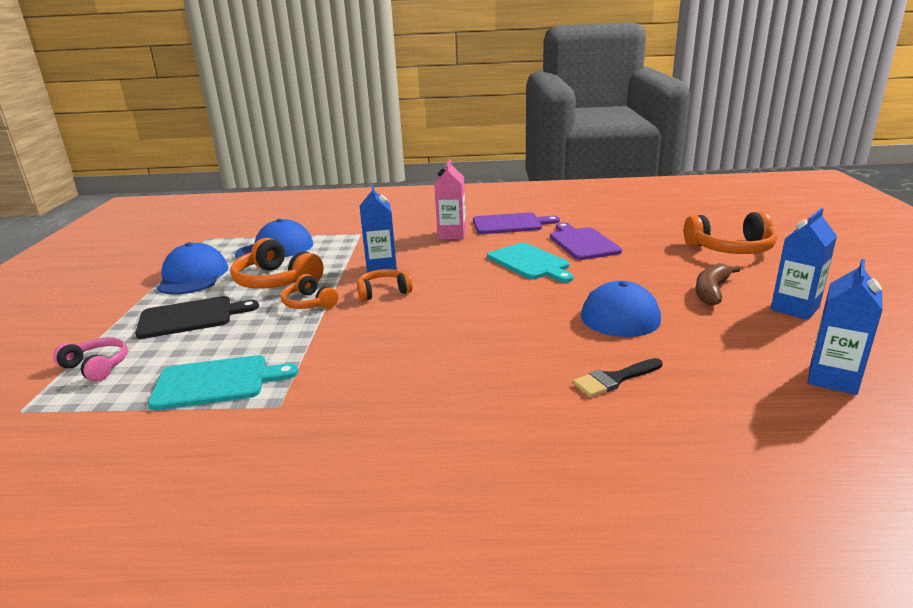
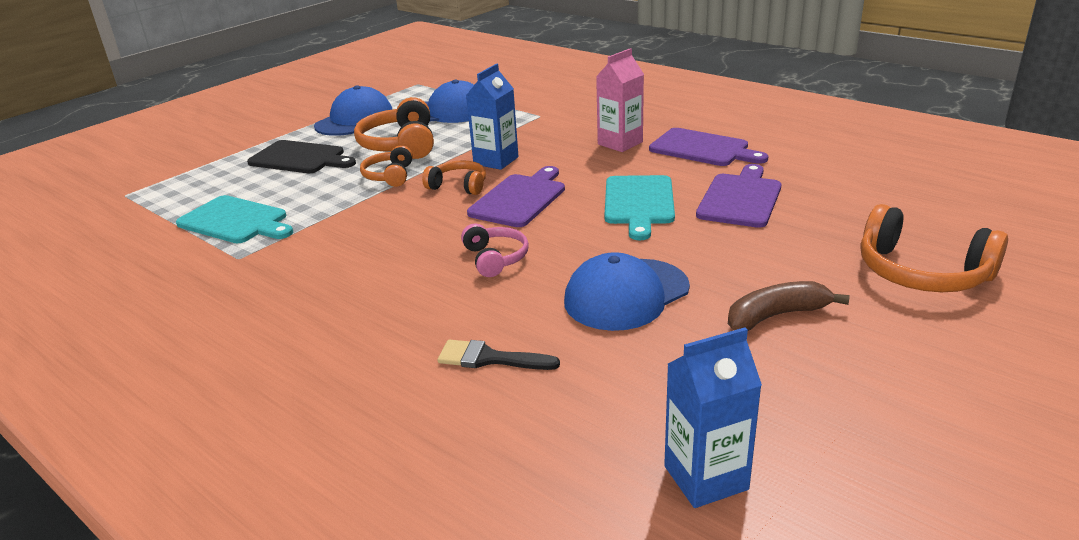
camera: 40 degrees right, 5 degrees up
pink headphones [53,337,128,382] -> pink headphones moved to [461,223,529,277]
blue carton [771,208,837,320] -> none
none -> purple cutting board [467,166,565,227]

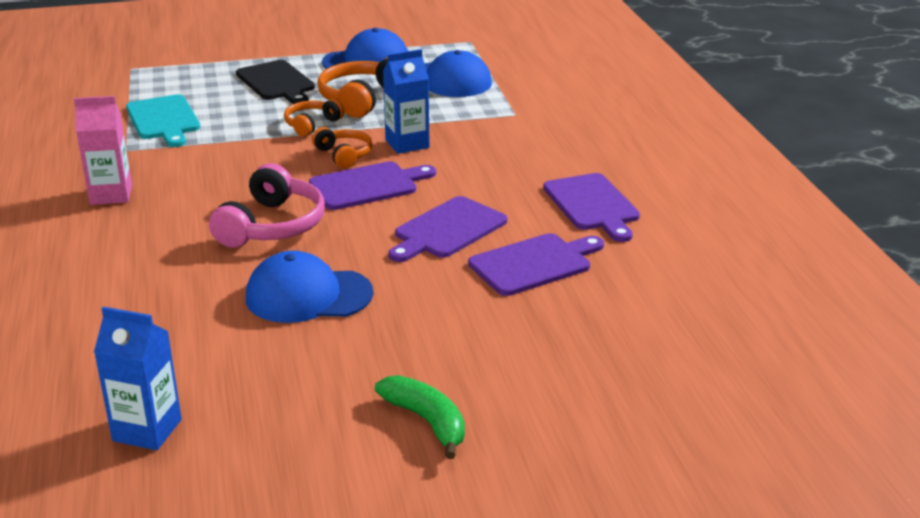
camera: 35 degrees right, 0 degrees up
black brush [438,340,560,370] -> none
pink headphones [461,223,529,277] -> pink headphones [209,163,325,248], size x1.68
pink carton [596,48,644,152] -> pink carton moved to [74,96,132,205]
turquoise cutting board [604,175,675,240] -> purple cutting board [388,196,507,262]
brown banana [728,281,850,331] -> none
orange headphones [861,204,1008,292] -> none
none -> green banana [375,375,465,459]

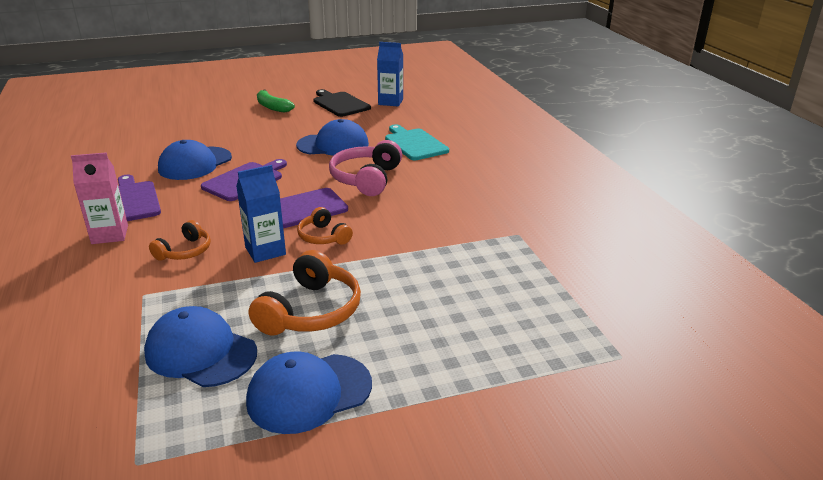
camera: 175 degrees right, 0 degrees up
pink carton [74,96,132,205] -> pink carton moved to [71,152,128,244]
turquoise cutting board [126,94,200,147] -> turquoise cutting board moved to [385,124,449,160]
black cutting board [236,60,315,104] -> black cutting board moved to [313,89,371,117]
orange headphones [284,99,344,137] -> orange headphones moved to [149,220,211,261]
purple cutting board [468,233,604,296] -> blue cap [158,140,232,180]

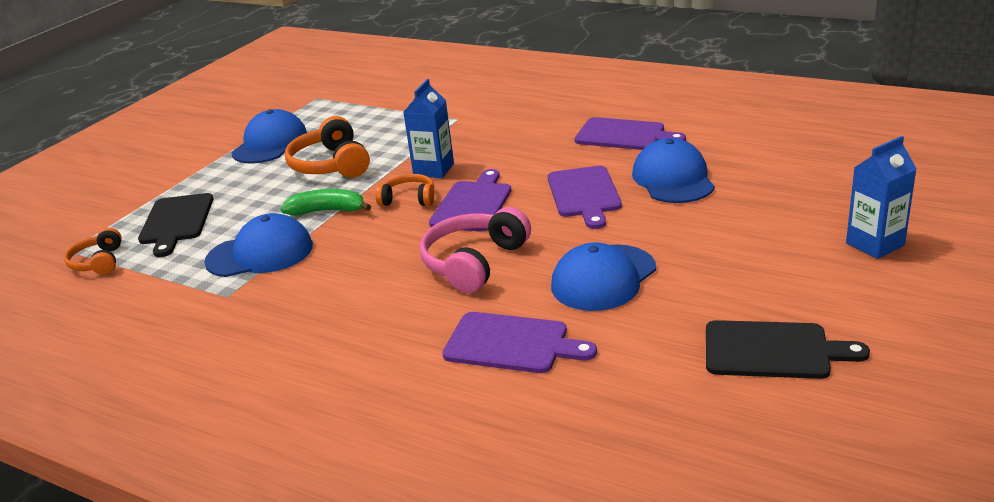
camera: 140 degrees right, 0 degrees up
pink carton [71,152,128,244] -> none
blue cap [144,306,257,387] -> blue cap moved to [204,213,313,277]
orange headphones [149,220,211,261] -> orange headphones moved to [64,227,122,275]
green banana [257,90,295,113] -> green banana moved to [280,189,371,215]
pink headphones [329,140,402,196] -> pink headphones turned 120 degrees counterclockwise [420,207,531,293]
blue carton [377,42,403,106] -> blue carton moved to [846,136,917,259]
turquoise cutting board [385,124,449,160] -> purple cutting board [442,312,597,373]
none -> black cutting board [138,193,213,257]

